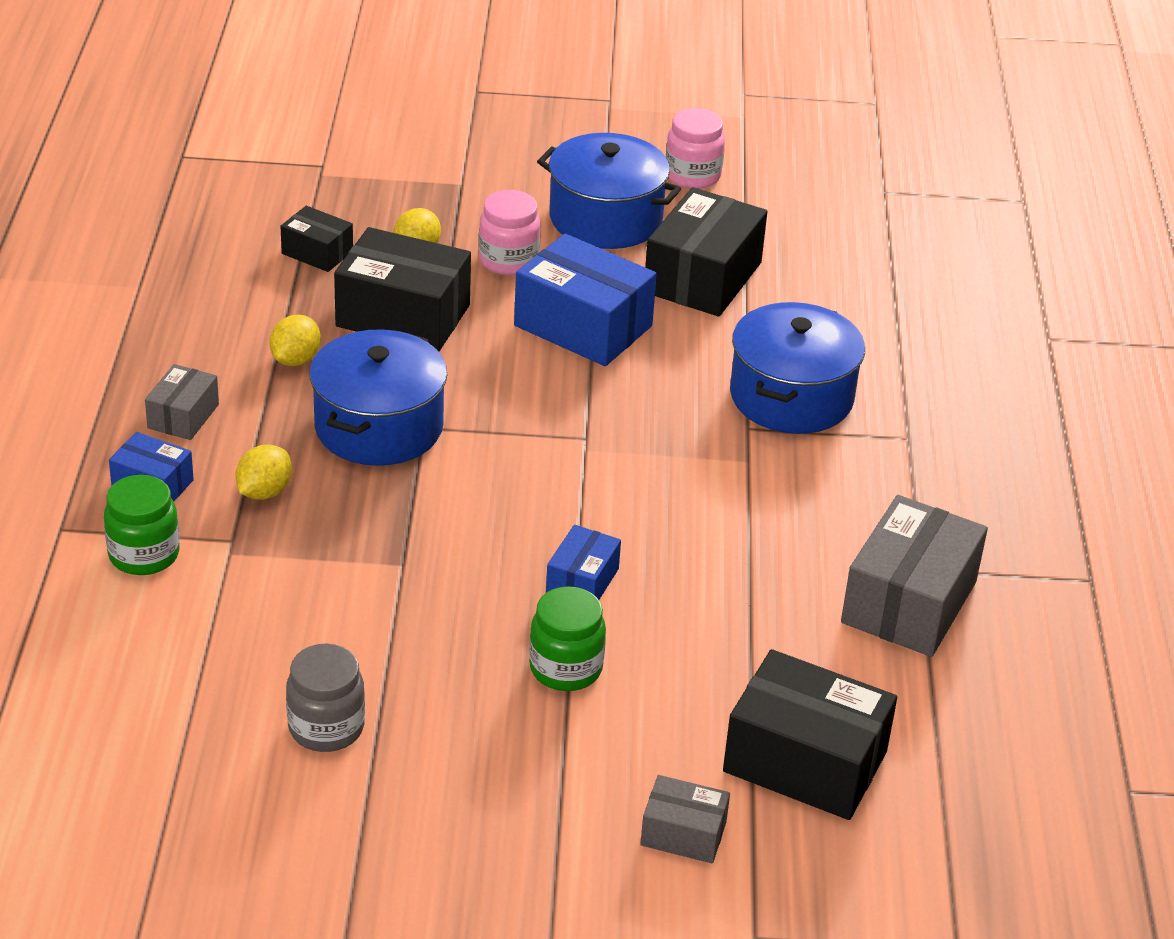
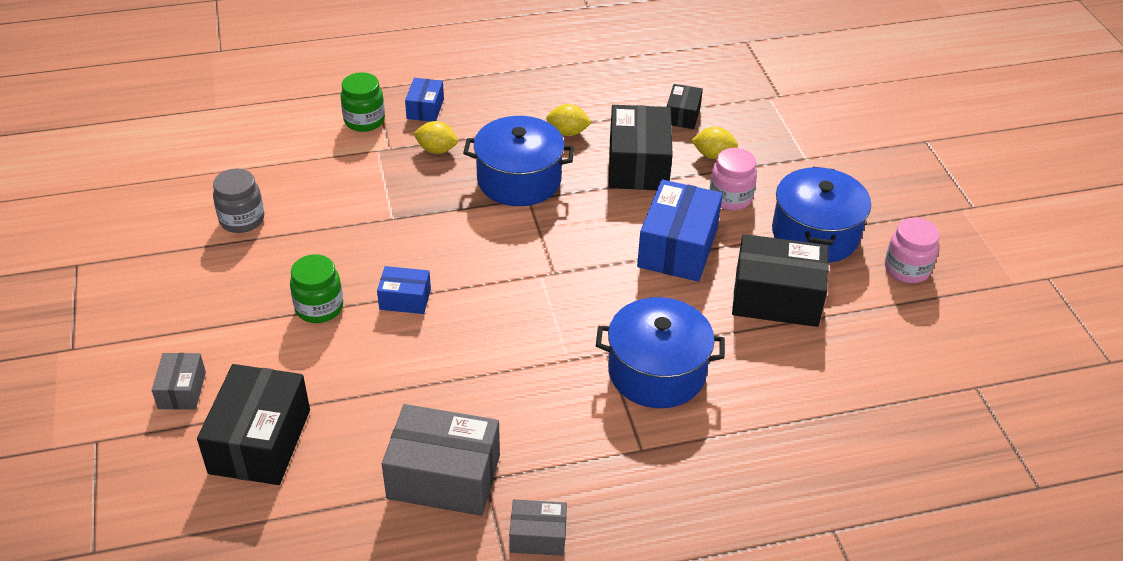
camera: 75 degrees right, 5 degrees up
grey box [145,364,219,440] -> grey box moved to [509,499,567,556]

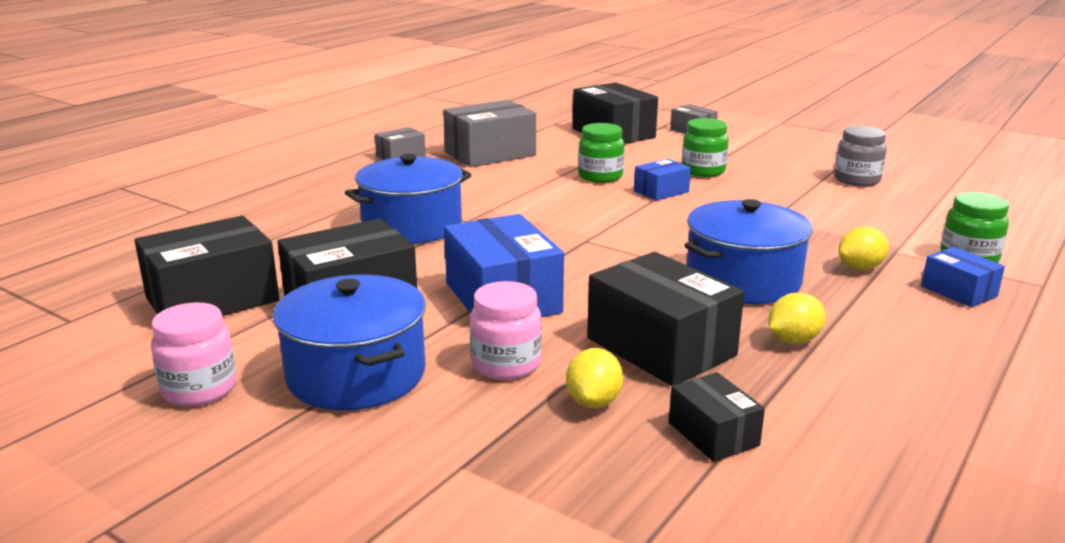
camera: 140 degrees right, 20 degrees down
yellow lemon [691,127,738,159] -> yellow lemon turned 45 degrees counterclockwise [566,348,623,408]
none -> black box [134,216,280,316]
none -> green jar [578,123,624,183]

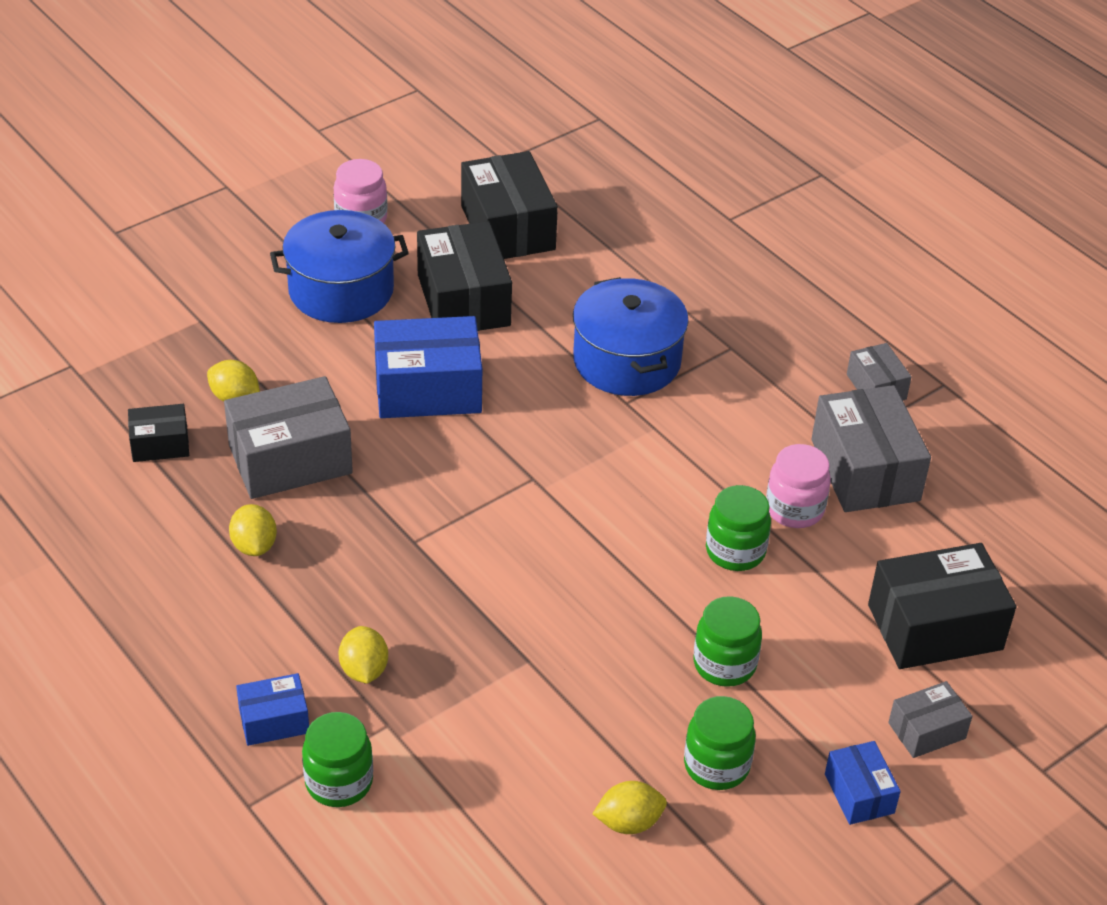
camera: 105 degrees right, 20 degrees up
pink jar [470,281,542,380] -> pink jar moved to [766,444,831,528]
black box [587,252,744,386] -> grey box [224,376,353,499]
blue box [634,159,691,201] -> blue box moved to [825,741,901,825]
blue pot [684,199,813,304] -> none
grey jar [835,126,887,187] -> yellow lemon [593,781,667,834]
none -> green jar [684,696,756,790]

